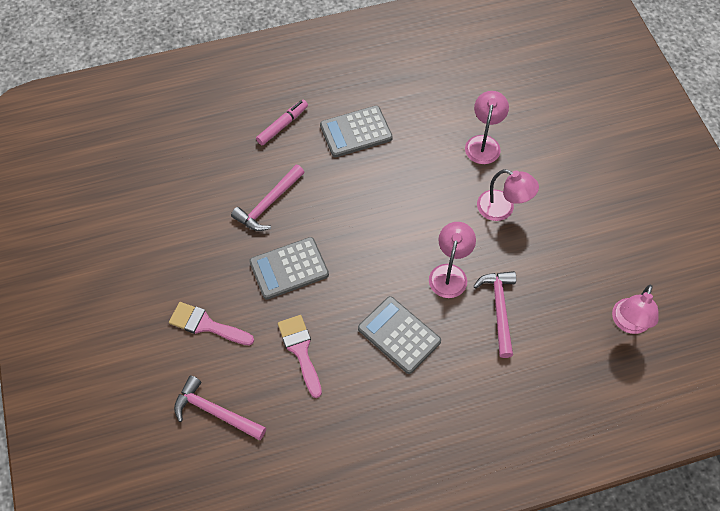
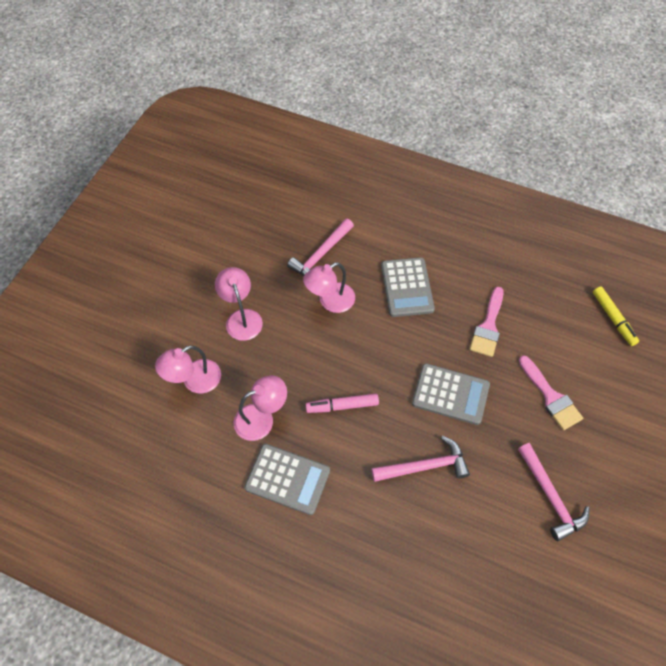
camera: 140 degrees left, 0 degrees up
pink hammer [174,375,266,440] -> pink hammer moved to [518,443,589,541]
pink marker [256,100,308,145] -> pink marker moved to [305,393,379,413]
pink lamp [612,285,658,334] -> pink lamp moved to [234,375,287,441]
none -> yellow marker [593,286,639,346]

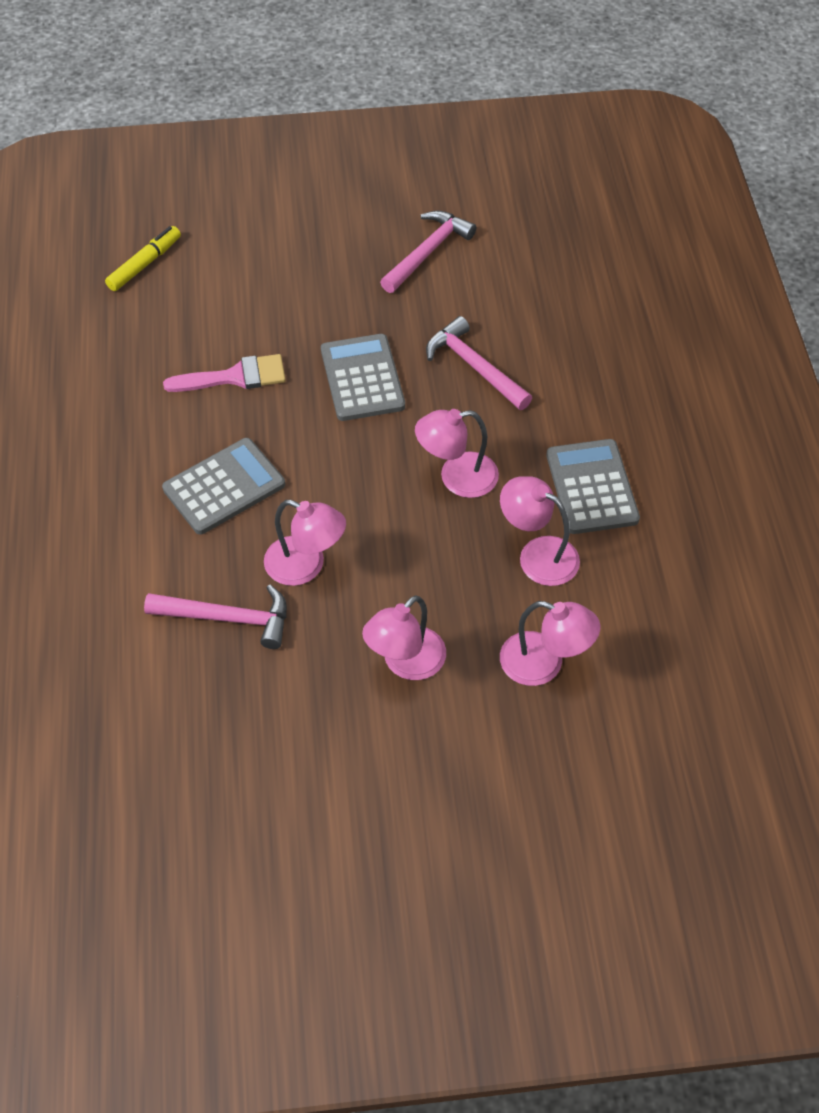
camera: 120 degrees left, 5 degrees down
pink marker [305,393,379,413] -> pink lamp [415,409,499,498]
pink brush [519,356,583,430] -> none

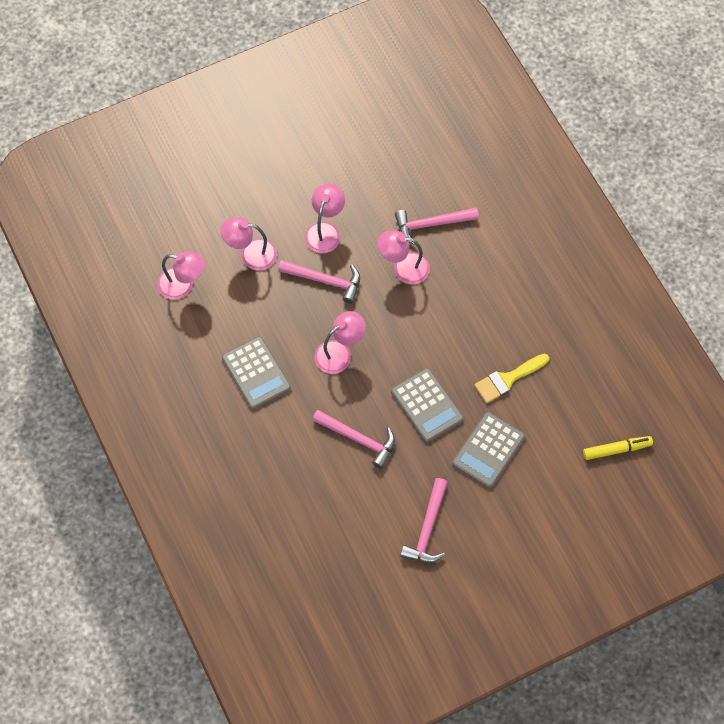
camera: 160 degrees right, 10 degrees up
yellow marker [105,226,181,291] -> yellow marker turned 120 degrees counterclockwise [583,436,653,460]
grey calculator [162,438,285,535] -> grey calculator moved to [452,412,525,488]
pink brush [163,354,286,392] -> yellow brush [474,354,549,403]
pink lamp [500,476,580,586] -> pink lamp moved to [157,251,205,300]
none -> pink hammer [278,260,360,304]

